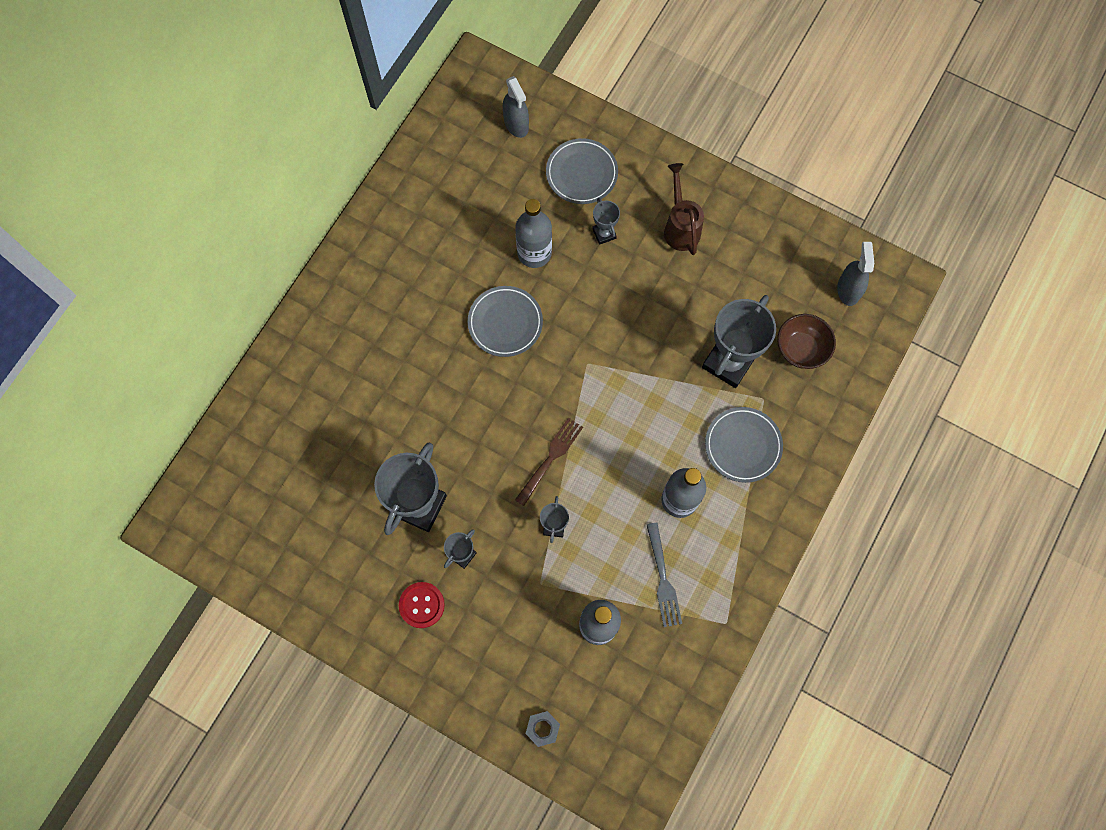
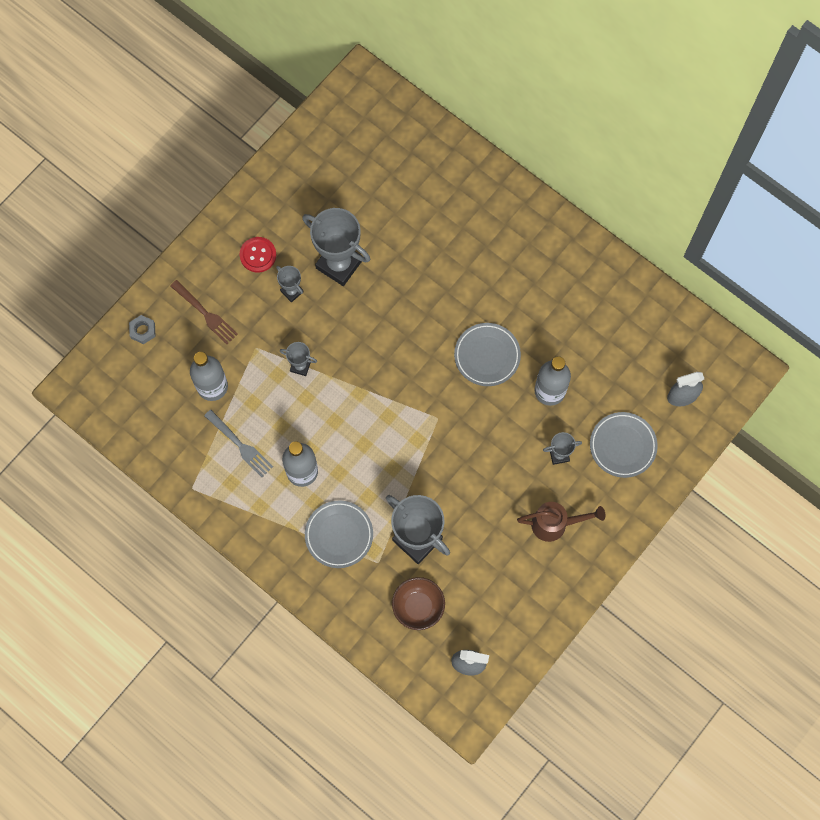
camera: 100 degrees right, 0 degrees up
brown fork [515,417,583,506] -> brown fork moved to [170,280,238,344]
grey fork [647,523,682,627] -> grey fork turned 135 degrees counterclockwise [204,410,273,477]

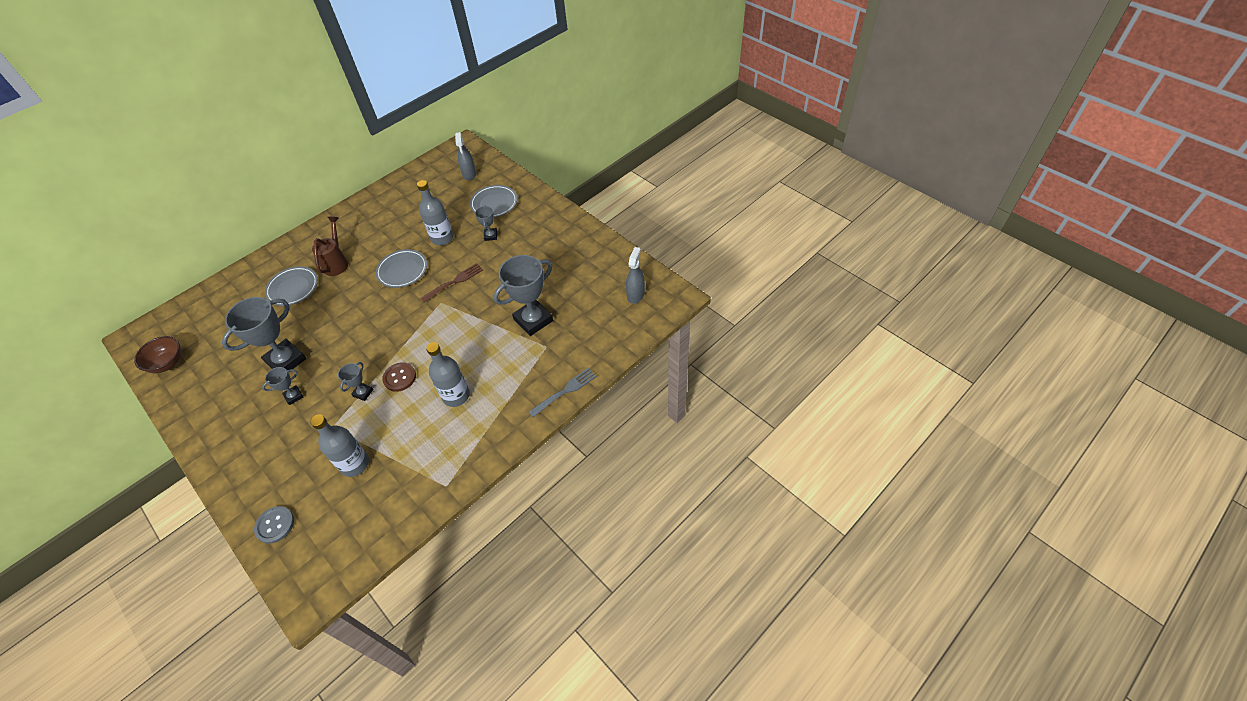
camera: 80 degrees left, 20 degrees down
grey nut [129,315,156,344] -> grey button [254,506,294,544]
brown fork [170,280,238,344] -> brown fork moved to [420,263,483,302]
grey fork [204,410,273,477] -> grey fork moved to [529,368,597,417]
red button [240,237,276,273] -> none
grey plate [305,500,373,568] -> grey plate moved to [265,266,318,306]
brown bowl [392,577,445,630] -> brown bowl moved to [134,336,181,373]
brown watering can [517,502,605,542] -> brown watering can moved to [312,217,348,276]
none -> brown button [382,362,416,392]

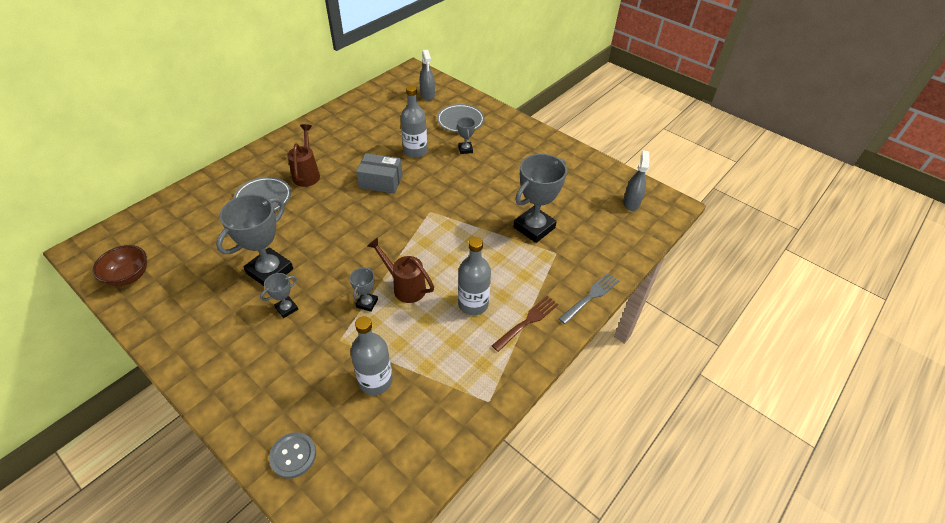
camera: 10 degrees left, 5 degrees down
grey plate [376,249,427,288] -> grey box [356,153,403,194]
brown button [382,362,416,392] -> brown watering can [367,237,434,303]
brown fork [420,263,483,302] -> brown fork moved to [492,296,558,352]

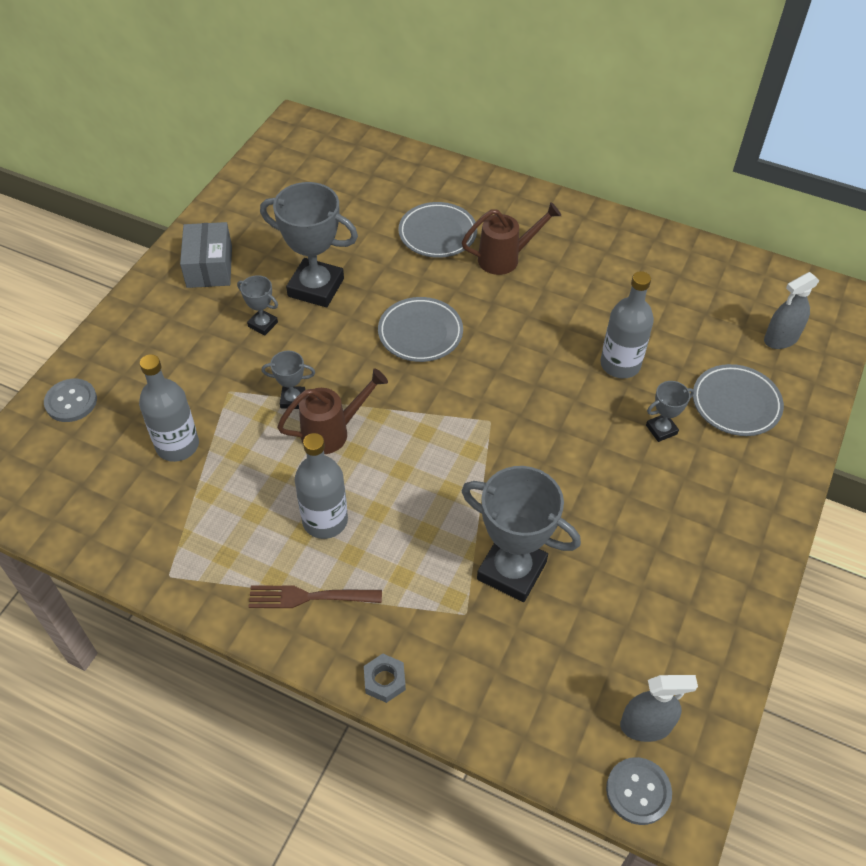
camera: 75 degrees right, 5 degrees up
brown bowl [93,245,147,287] -> none
grey box [356,153,403,194] -> grey box moved to [180,222,232,288]
brown watering can [367,237,434,303] -> brown watering can turned 45 degrees clockwise [277,368,388,454]
brown fork [492,296,558,352] -> brown fork turned 150 degrees clockwise [248,586,382,608]
grey fork [559,273,619,324] -> grey nut [364,654,406,703]
none -> grey plate [378,297,463,362]
none -> grey button [606,757,672,825]

